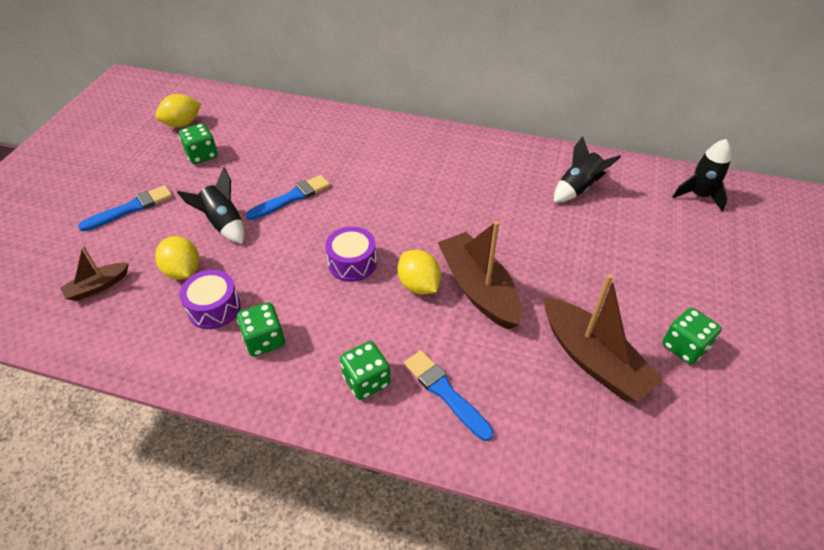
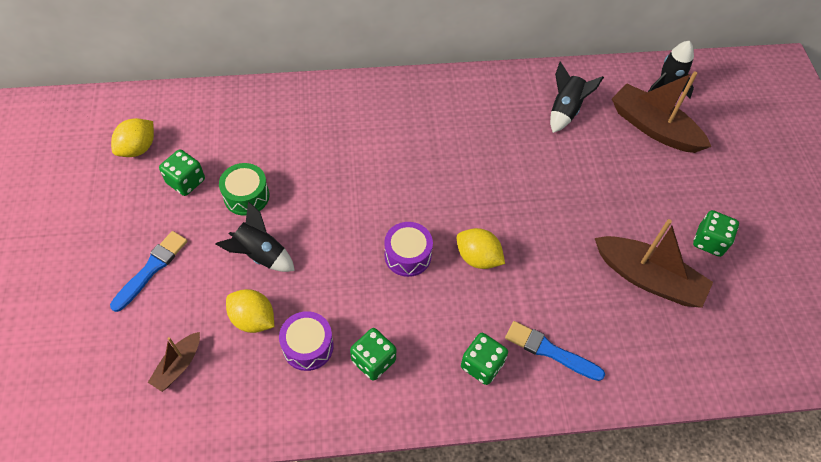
camera: 25 degrees left, 10 degrees up
blue brush [246,175,330,220] -> none
brown boat [437,221,522,330] -> brown boat moved to [612,71,712,153]
none -> green drum [219,163,269,216]

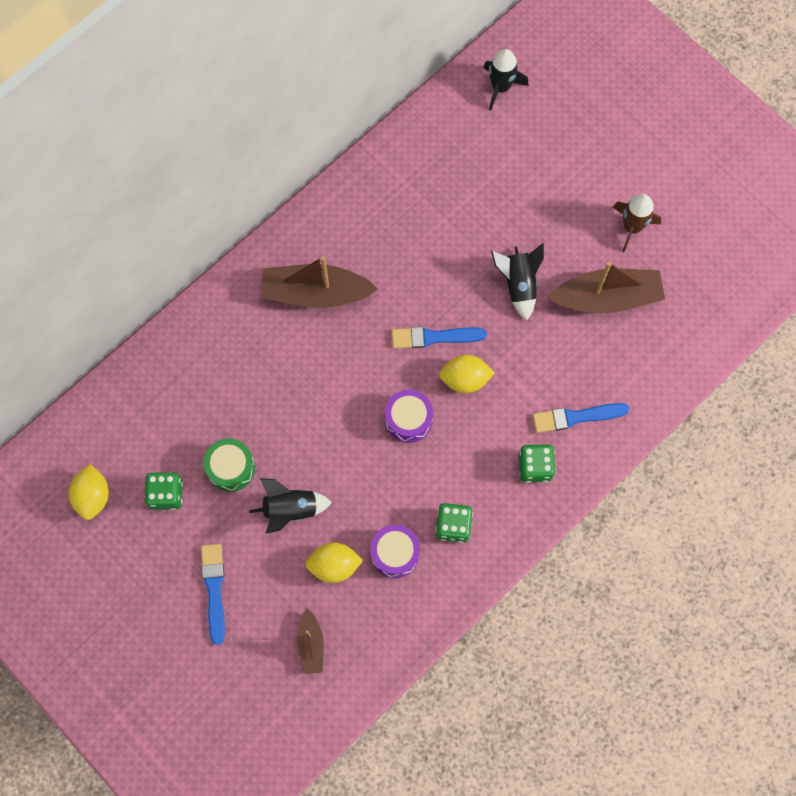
camera: 35 degrees left, 15 degrees up
black rocket [550,61,604,133] -> black rocket moved to [491,243,544,320]
brown boat [612,71,712,153] -> brown boat moved to [261,256,378,308]
green dice [693,210,739,257] -> brown rocket [613,194,661,252]
none -> blue brush [391,327,487,349]

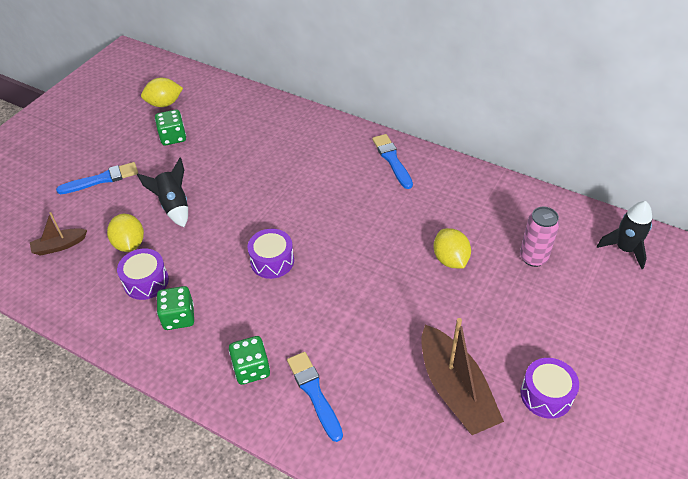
camera: 75 degrees right, 25 degrees down
green drum [204,438,255,492] -> none
brown boat [261,256,378,308] -> none
blue brush [391,327,487,349] -> blue brush moved to [372,134,413,189]
yellow lemon [439,355,495,393] -> yellow lemon moved to [434,228,471,268]
black rocket [491,243,544,320] -> none
brown rocket [613,194,661,252] -> purple drum [521,358,579,419]
none -> pink can [520,207,559,267]

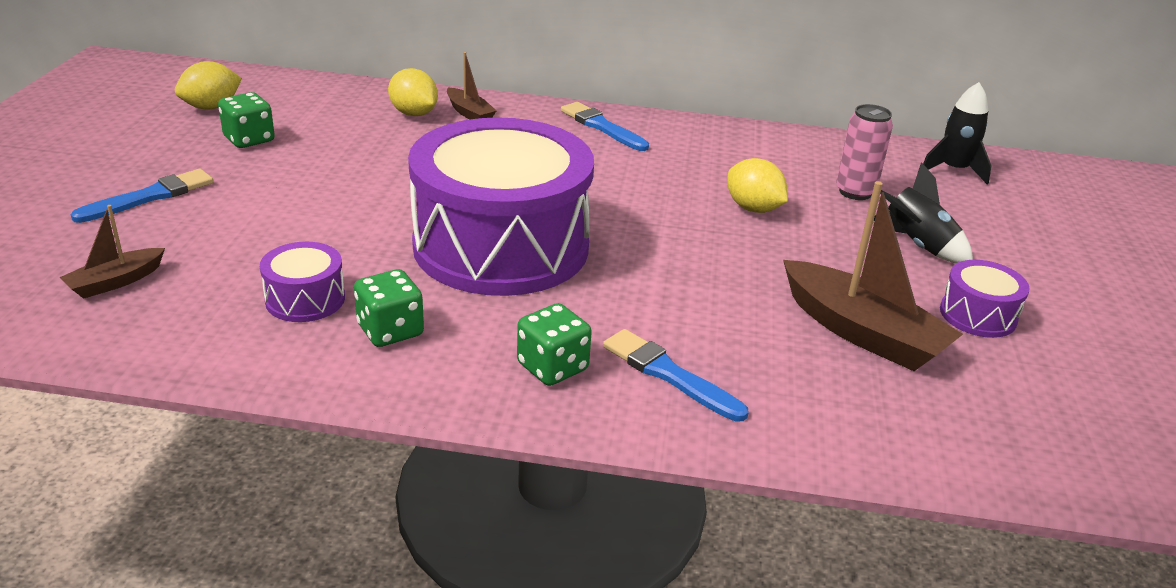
camera: 25 degrees left, 15 degrees down
yellow lemon [107,214,144,252] -> yellow lemon moved to [388,68,438,116]
black rocket [137,158,188,227] -> black rocket moved to [874,162,973,264]
purple drum [248,229,294,279] -> purple drum [408,117,594,296], size x2.49
none -> brown boat [447,52,497,119]

